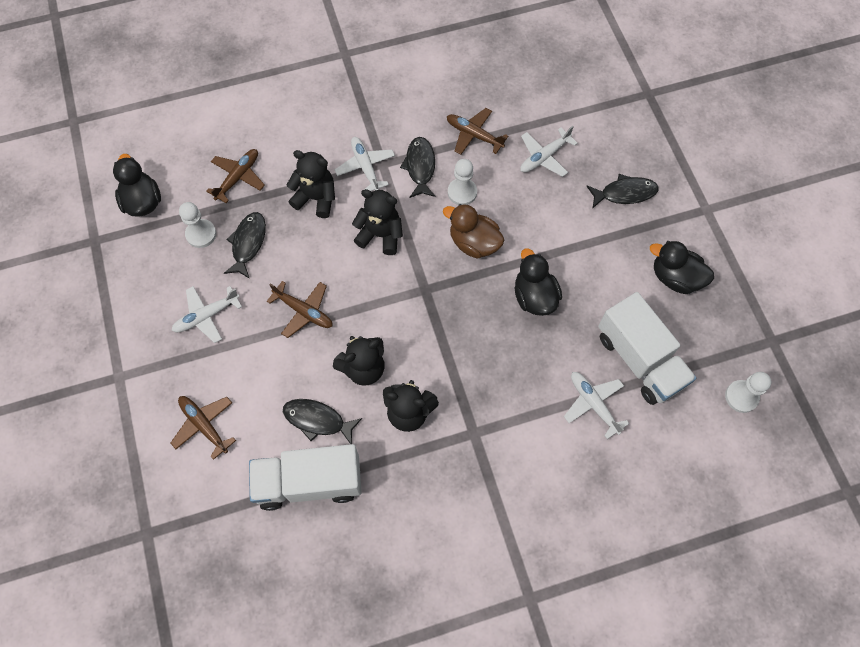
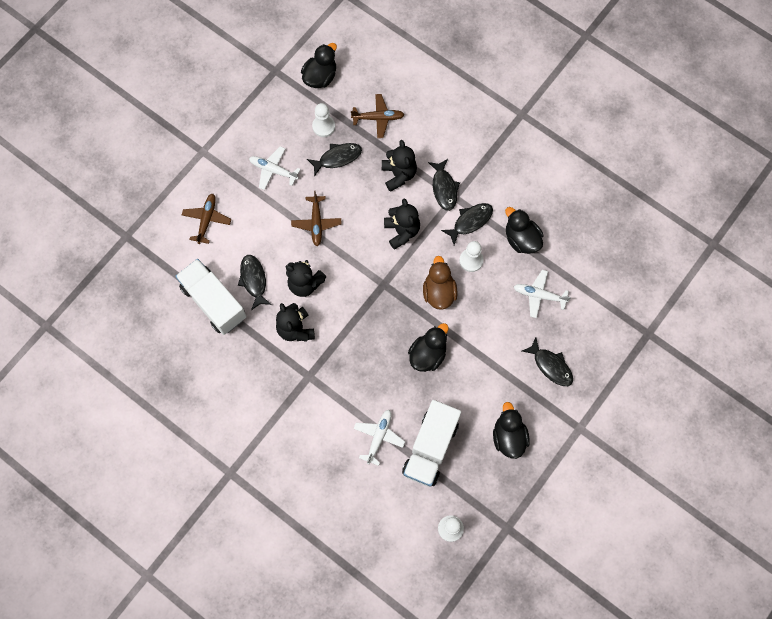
camera: 55 degrees right, 5 degrees up
white plane [335,137,395,191] -> black fish [428,159,460,211]
brown plane [447,108,508,155] -> black duck [505,207,543,254]

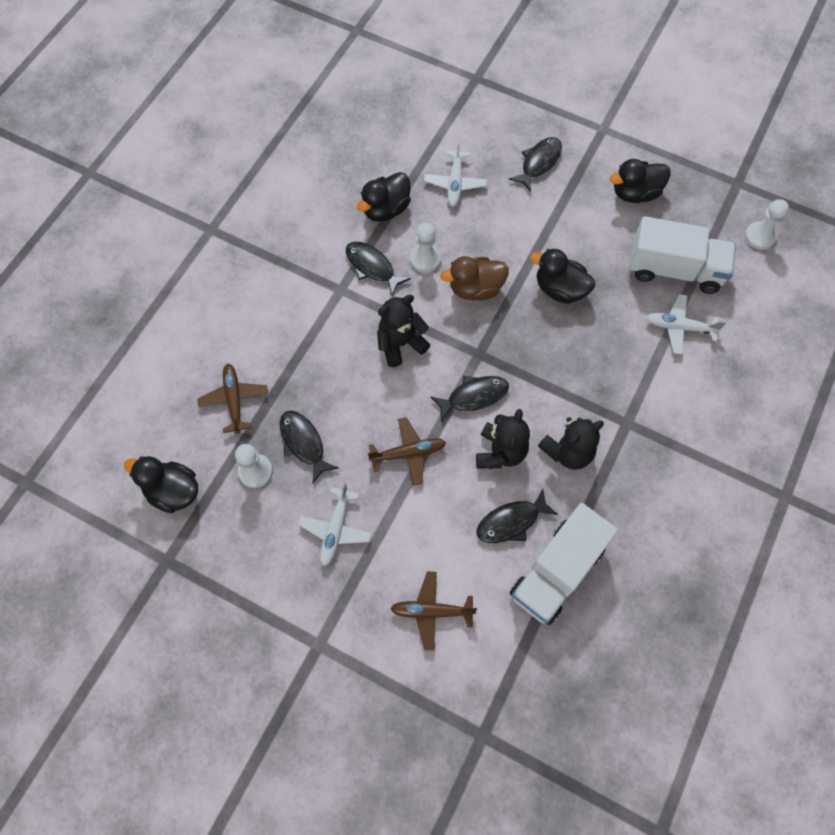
camera: 100 degrees left, 5 degrees down
black teddy bear [382,140,417,192] -> none
black fish [428,159,460,211] -> black fish moved to [430,376,509,422]

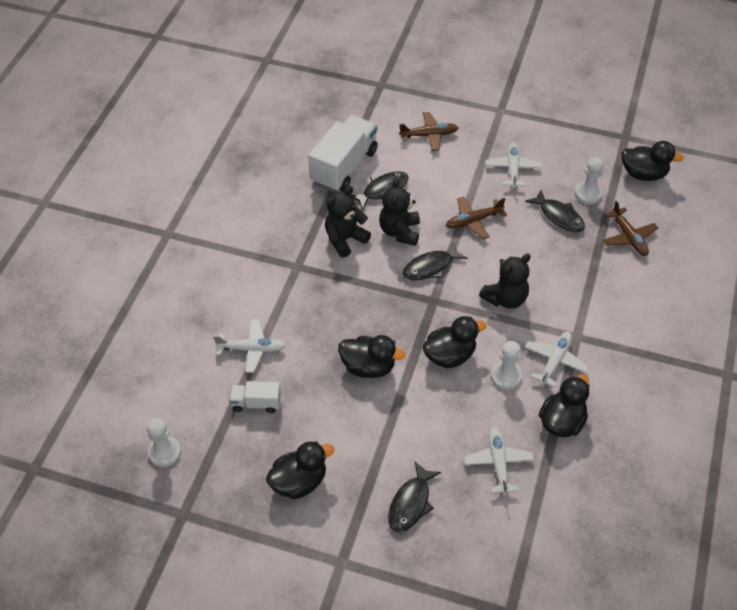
camera: 170 degrees right, 15 degrees down
black fish [346,242,411,296] -> white plane [525,331,588,387]
brown duck [440,256,509,300] -> black duck [422,316,487,368]
white truck [629,216,736,294] -> white truck [229,381,281,413], size x0.51

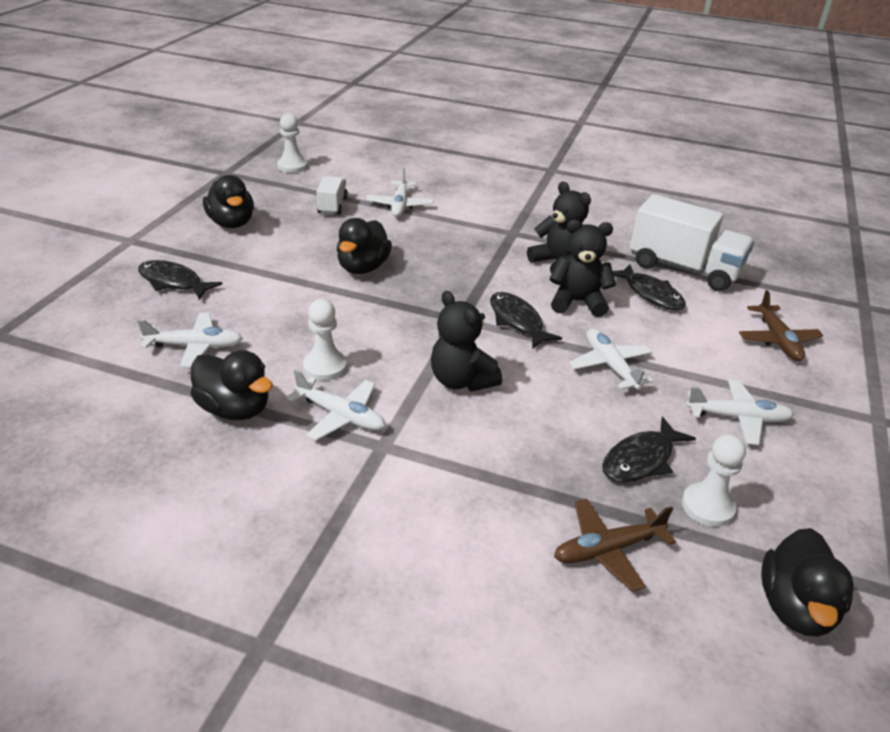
camera: 90 degrees right, 15 degrees down
black duck [422,316,487,368] -> none
brown plane [446,196,507,239] -> white plane [569,328,653,390]

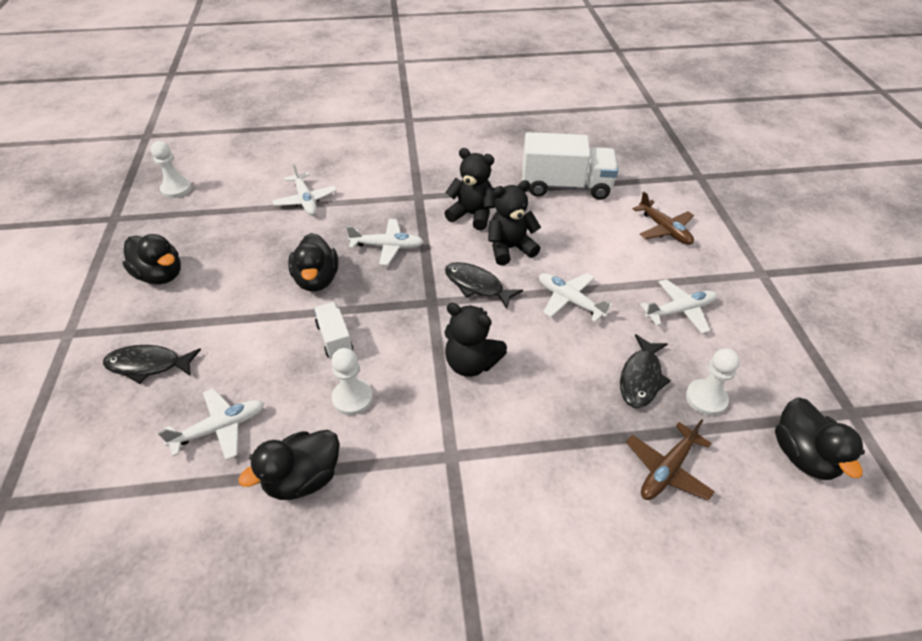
camera: 25 degrees left, 10 degrees up
black duck [190,350,273,420] -> black duck turned 135 degrees clockwise [238,430,340,500]
white plane [287,369,385,440] -> white plane moved to [346,219,424,265]
white truck [316,176,348,215] -> white truck moved to [314,302,353,358]
black fish [613,264,686,310] -> none

